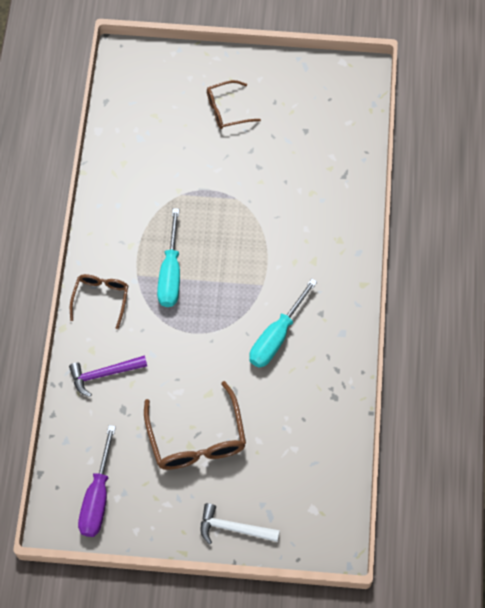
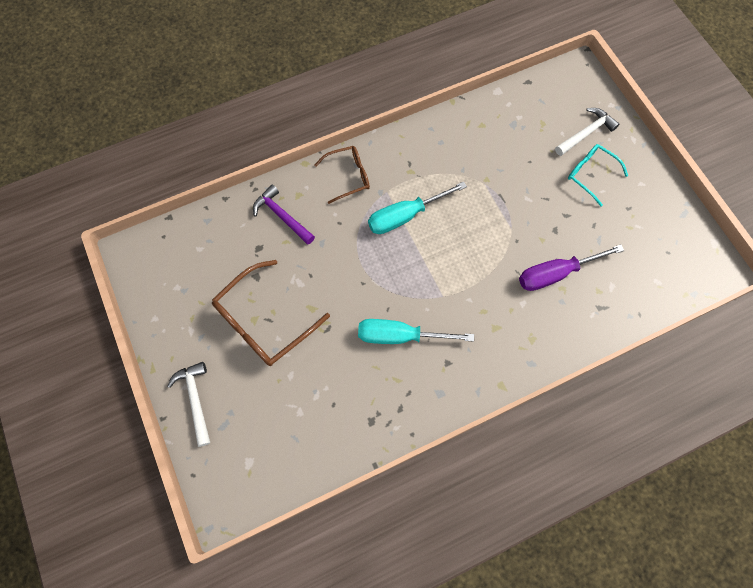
camera: 60 degrees right, 5 degrees up
purple screwdriver [78,425,116,537] -> purple screwdriver moved to [519,244,624,291]
brown glasses [207,80,261,129] -> turquoise glasses [568,144,628,207]
none -> white hammer [555,108,619,156]

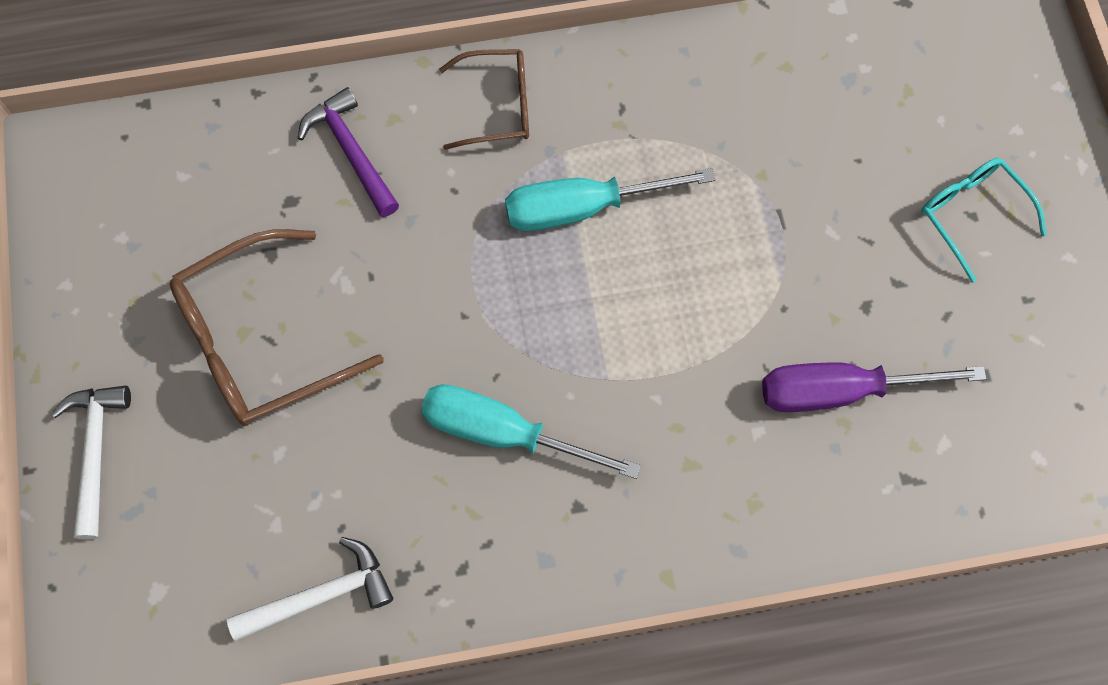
camera: 15 degrees right, 0 degrees up
white hammer [555,108,619,156] -> white hammer moved to [227,537,393,641]

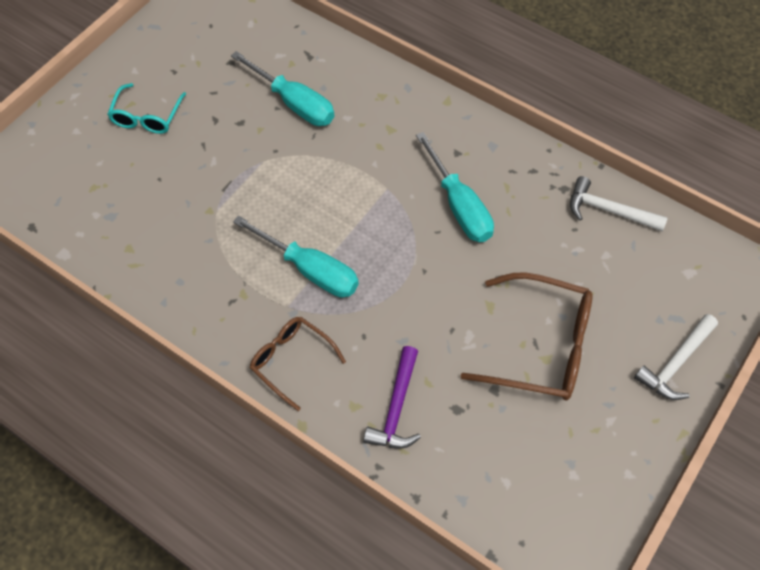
camera: 135 degrees left, 10 degrees down
purple screwdriver [762,363,986,412] -> turquoise screwdriver [231,51,334,126]

